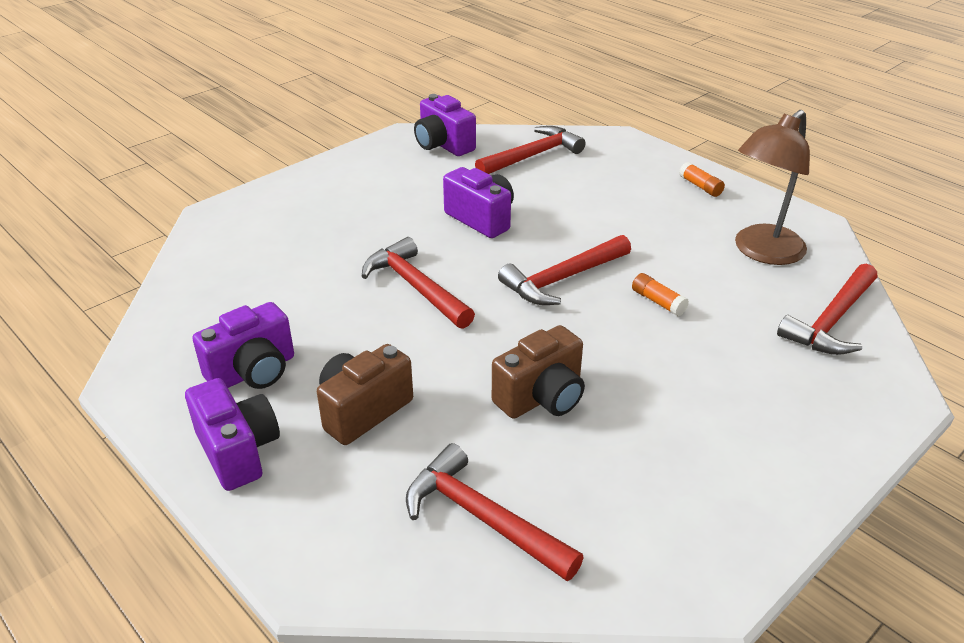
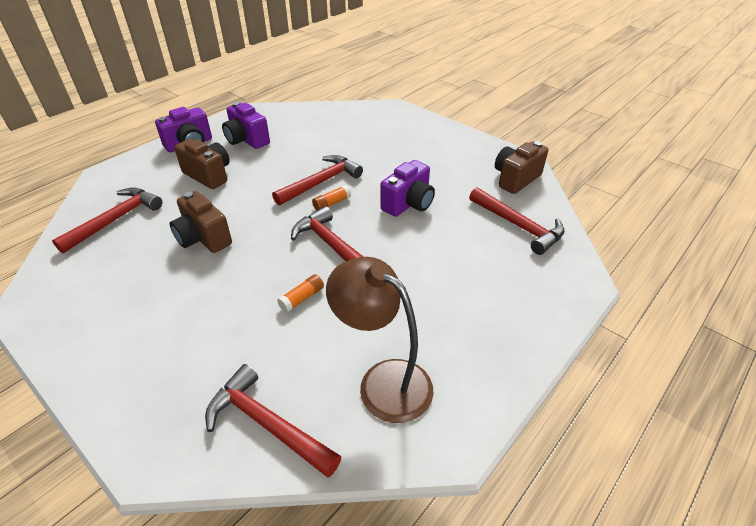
camera: 85 degrees right, 5 degrees up
purple camera [414,94,476,156] -> brown camera [495,141,548,194]
orange glue stick [679,162,725,197] -> orange glue stick moved to [312,185,351,211]

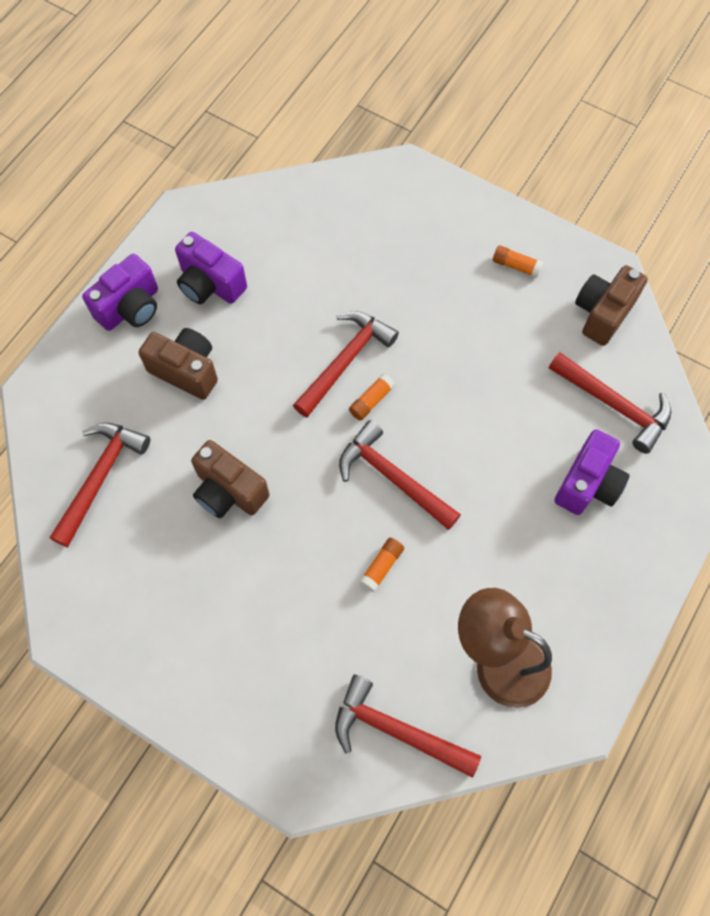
camera: 10 degrees left, 25 degrees up
purple camera [380,160,435,217] -> purple camera moved to [554,430,630,515]
none -> orange glue stick [493,245,544,278]

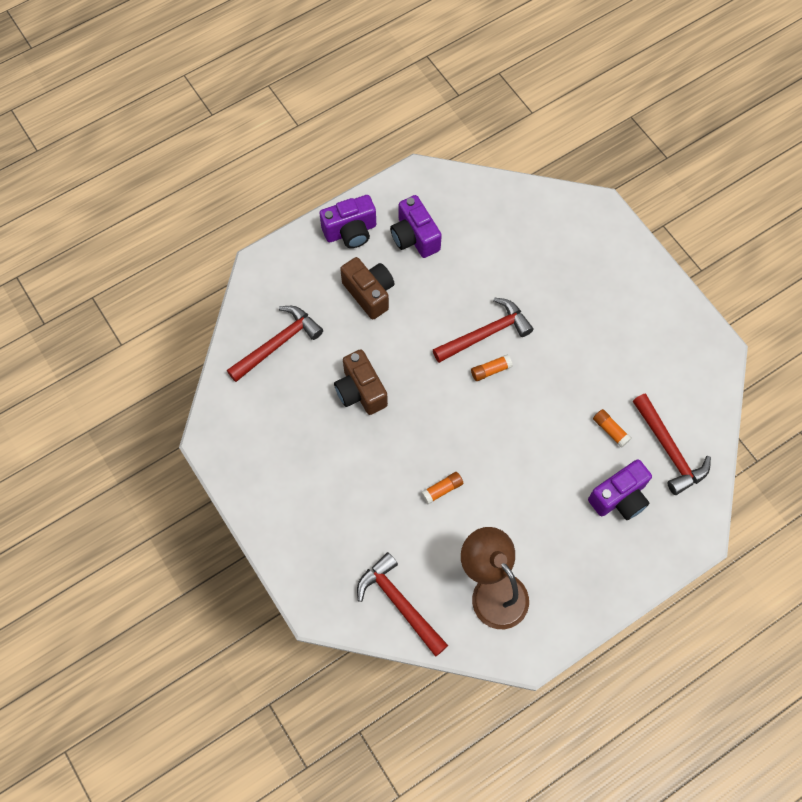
camera: 25 degrees right, 0 degrees up
red hammer [339,420,461,530] -> none
orange glue stick [493,245,544,278] -> orange glue stick moved to [593,409,631,448]
brown camera [575,265,648,346] -> none

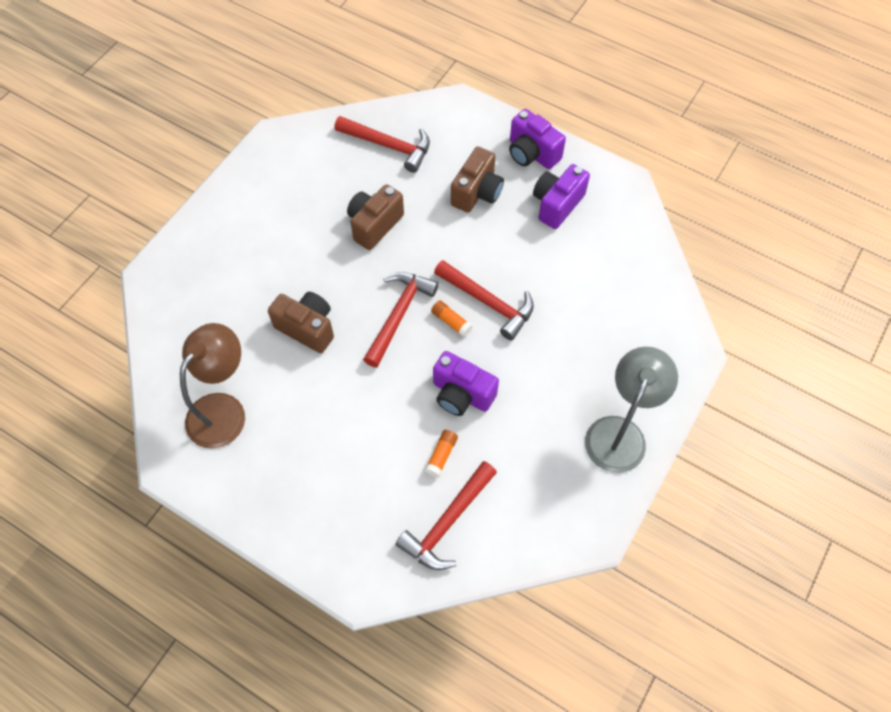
camera: 65 degrees right, 5 degrees down
red hammer [357,552,448,657] -> red hammer moved to [363,272,439,367]
orange glue stick [421,472,463,504] -> brown camera [268,292,334,353]
purple camera [588,459,652,520] -> purple camera moved to [433,351,499,416]
none -> grey lamp [585,347,678,473]

